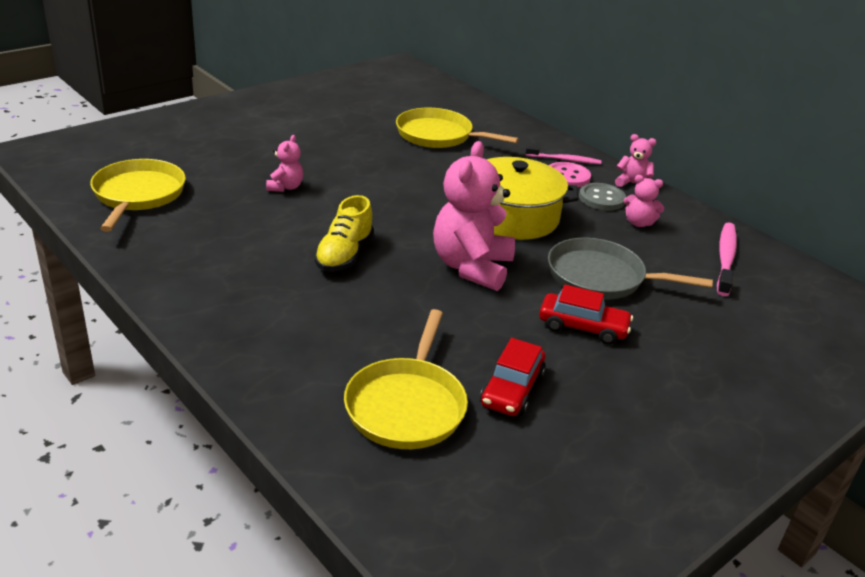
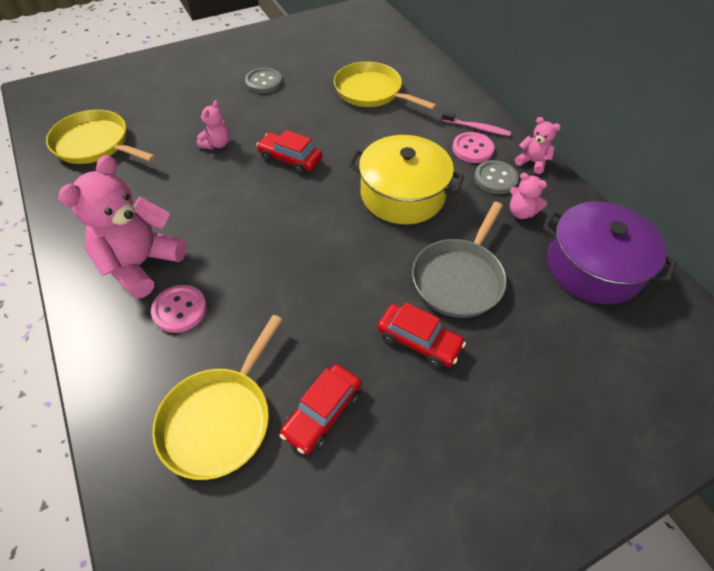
camera: 15 degrees right, 20 degrees up
yellow pan [90,159,186,232] -> yellow pan turned 75 degrees counterclockwise [46,110,156,164]
yellow shoe [314,195,374,272] -> none
pink teddy bear [433,141,515,291] -> pink teddy bear moved to [58,155,187,299]
grey pan [548,238,713,300] -> grey pan turned 90 degrees counterclockwise [412,202,507,318]
pink toothbrush [717,222,737,296] -> purple pot [543,201,677,305]
none -> pink button [151,285,207,333]
none -> grey button [245,68,282,93]
none -> red car [256,130,323,174]

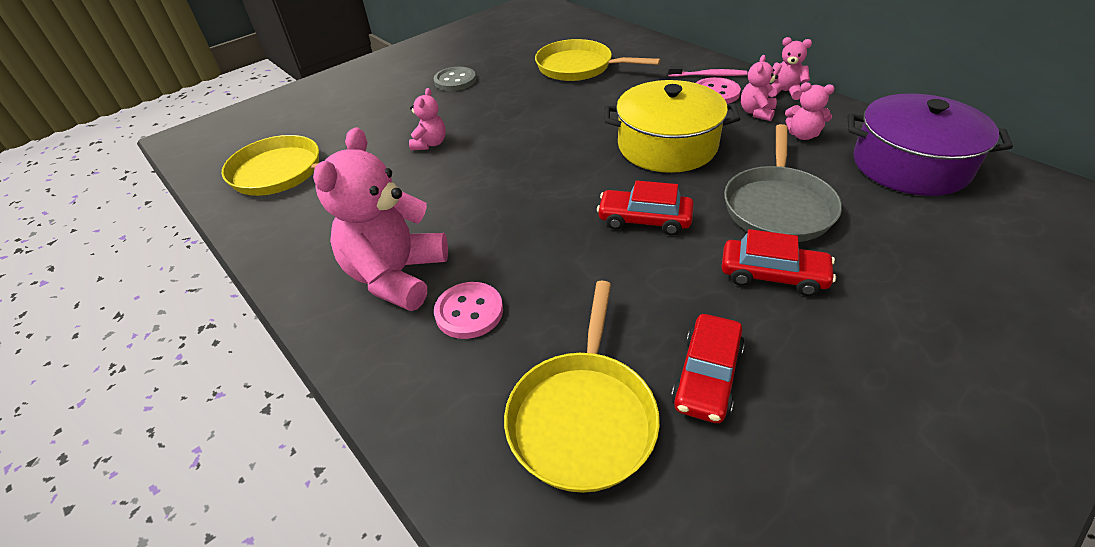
camera: 10 degrees left, 10 degrees down
red car [256,130,323,174] -> red car moved to [597,180,694,236]
grey button [474,160,519,194] -> pink teddy bear [741,55,778,121]

